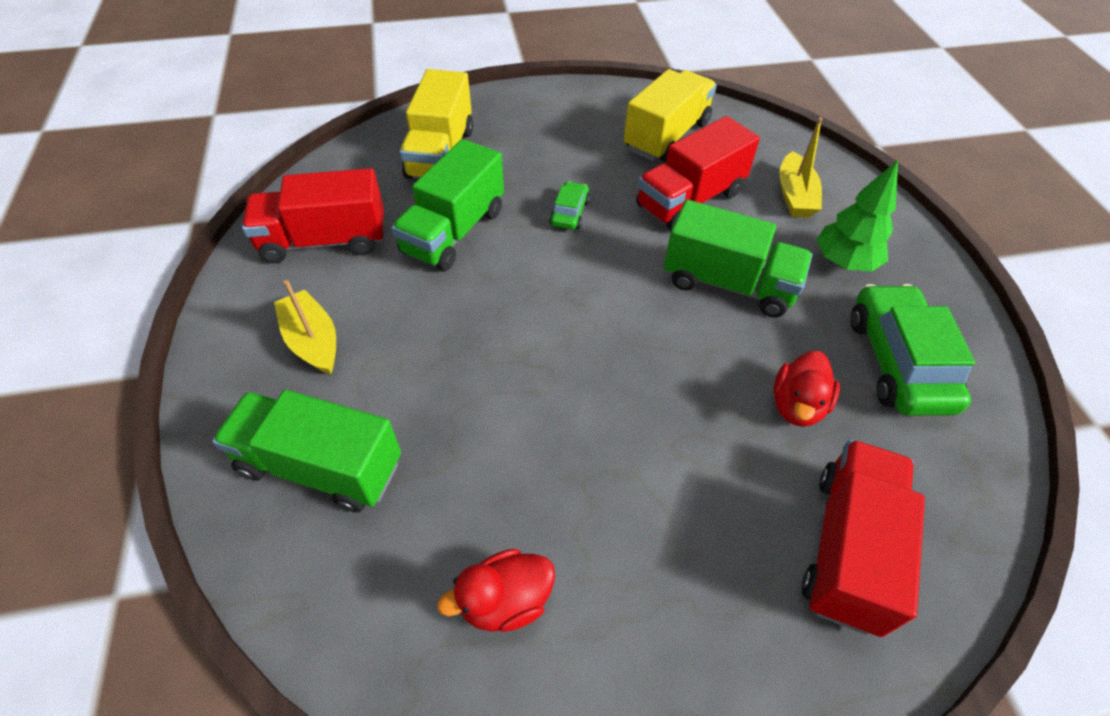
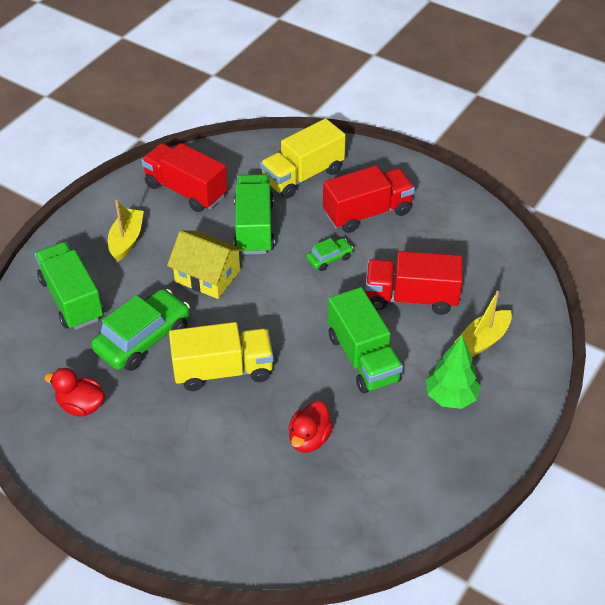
camera: 45 degrees right, 5 degrees down
green truck [391,139,504,271] -> green truck turned 105 degrees clockwise [234,174,275,255]
yellow truck [624,69,717,162] -> yellow truck moved to [169,322,274,391]
red duck [773,351,840,427] -> red duck turned 45 degrees counterclockwise [289,401,333,453]
red truck [802,439,925,637] -> red truck moved to [323,166,415,233]
green car [850,284,975,416] -> green car moved to [91,289,190,371]
none -> yellow house [167,230,244,299]

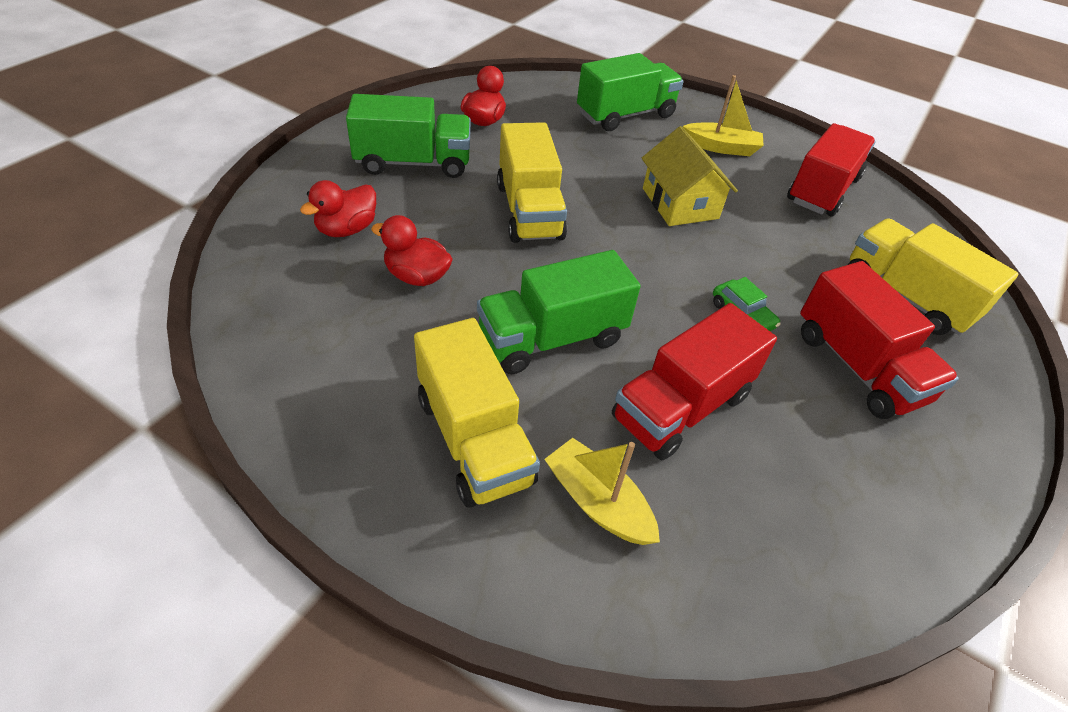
camera: 85 degrees right, 0 degrees up
green car [91,289,190,371] -> none
yellow house [167,230,244,299] -> yellow house turned 45 degrees counterclockwise [642,126,738,226]
green truck [234,174,275,255] -> green truck moved to [346,94,471,178]
red truck [365,251,463,315] -> red truck turned 135 degrees counterclockwise [612,303,777,460]
green tree [426,335,481,409] -> yellow truck [414,318,540,508]
none -> red duck [300,180,376,237]

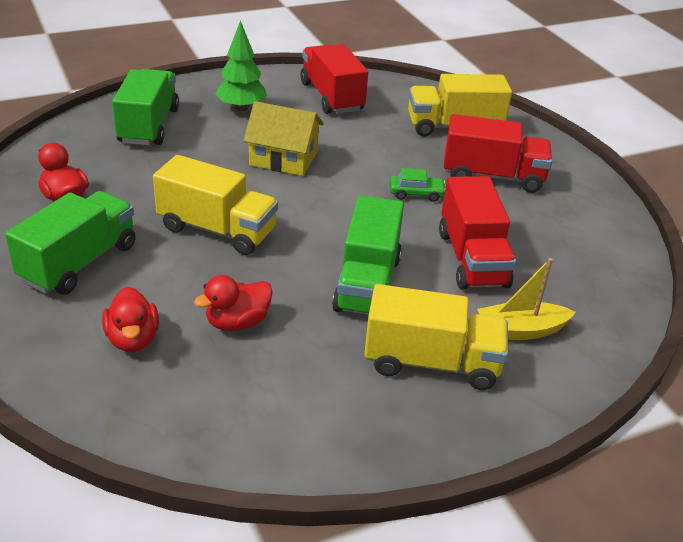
camera: 55 degrees left, 10 degrees down
yellow boat [683,75,764,156] -> green tree [215,20,267,111]

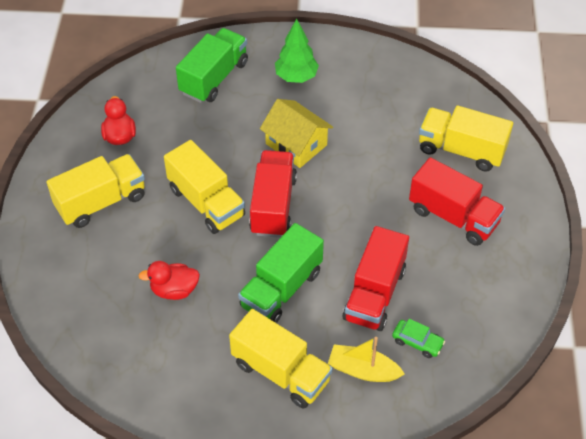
camera: 30 degrees right, 15 degrees up
green truck [5,191,136,295] -> yellow truck [47,154,145,228]
red duck [102,287,159,352] -> none
red truck [300,44,368,114] -> red truck moved to [249,150,297,238]
green car [390,168,445,202] -> green car moved to [392,319,445,358]

